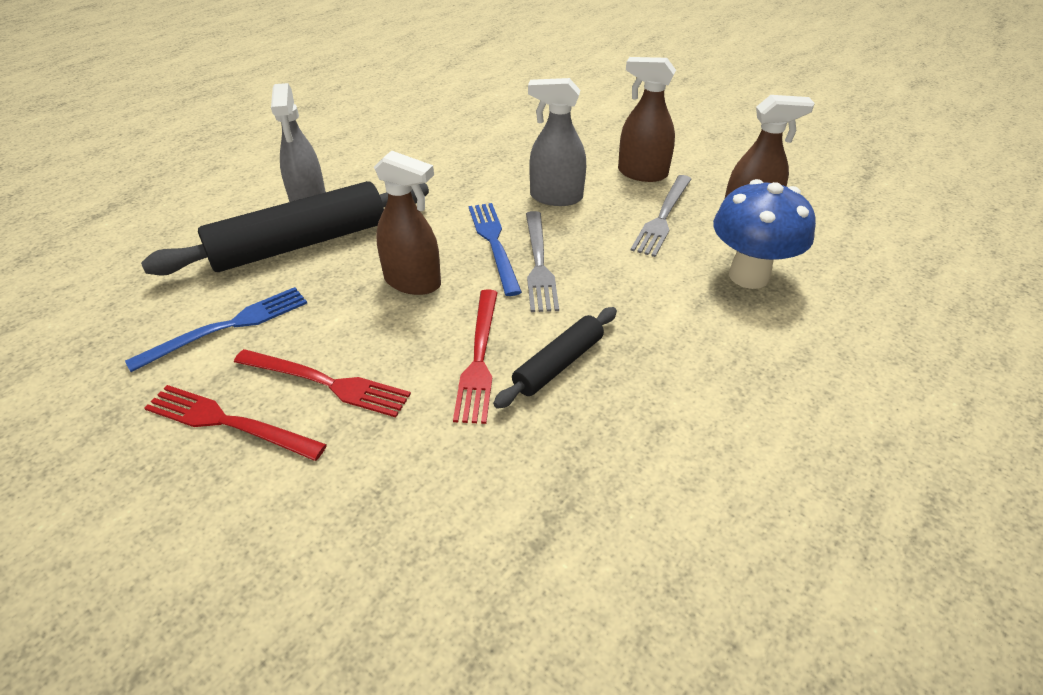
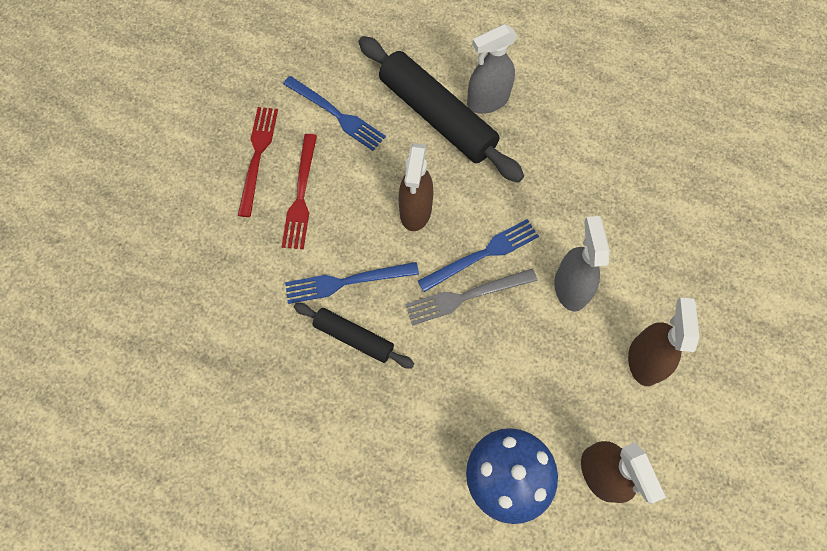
camera: 75 degrees right, 25 degrees up
red fork [453,289,498,424] -> blue fork [285,262,419,304]
grey fork [631,175,691,257] -> none

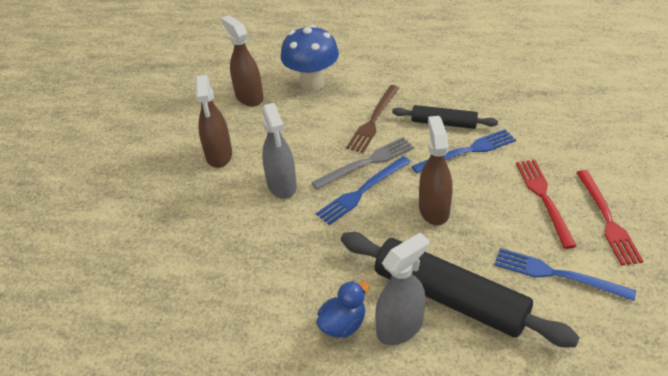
camera: 170 degrees right, 25 degrees down
none -> blue duck [317,281,369,338]
none -> brown fork [346,85,399,153]

